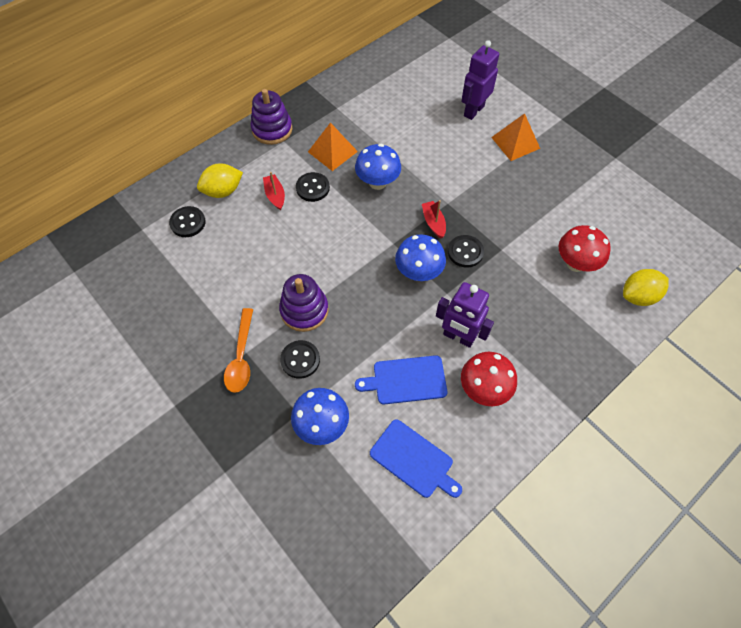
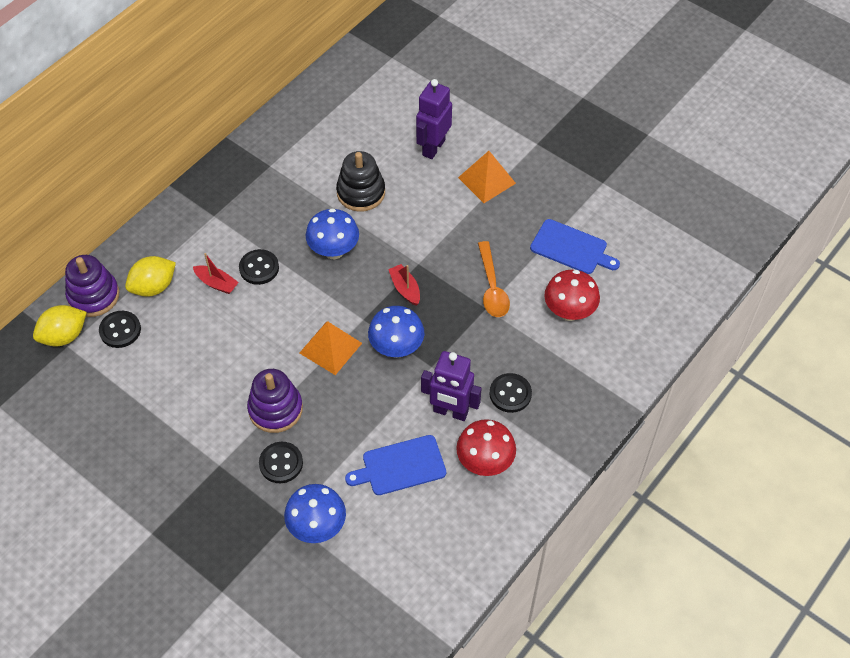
camera: 10 degrees left, 5 degrees down
orange spoon [224,308,253,393] -> orange spoon moved to [478,241,510,317]
purple stacking toy [251,89,292,145] -> purple stacking toy moved to [65,255,120,317]
red boat [263,172,285,210] -> red boat turned 150 degrees clockwise [193,253,239,294]
orange pyramid [308,122,358,171] -> orange pyramid moved to [300,321,362,375]
blue cutting board [370,419,462,498] -> blue cutting board moved to [530,219,620,274]
black button [448,235,484,268] -> black button moved to [490,373,532,413]
yellow lemon [623,269,669,306] -> yellow lemon moved to [33,305,87,346]
none -> black stacking toy [336,151,385,212]

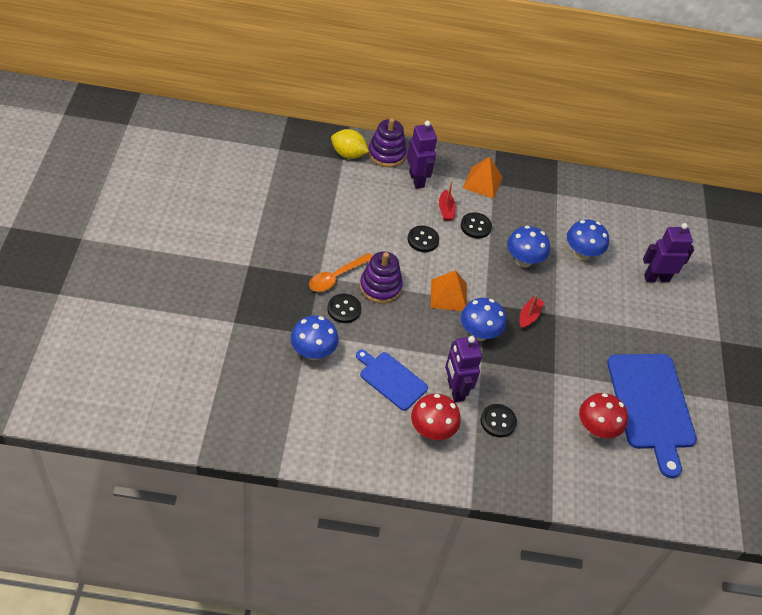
camera: 50 degrees right, 5 degrees down
black button [99,311,141,348] -> black button moved to [408,226,439,252]
yellow lemon [125,256,176,297] -> purple robot [407,121,437,189]
black stacking toy [336,151,385,212] -> blue mushroom [567,219,609,260]
orange pyramid [458,151,516,203] -> orange pyramid moved to [463,157,503,199]
orange spoon [478,241,510,317] -> orange spoon moved to [309,253,372,292]
blue cutting board [530,219,620,274] -> blue cutting board [607,354,697,478], size x1.77

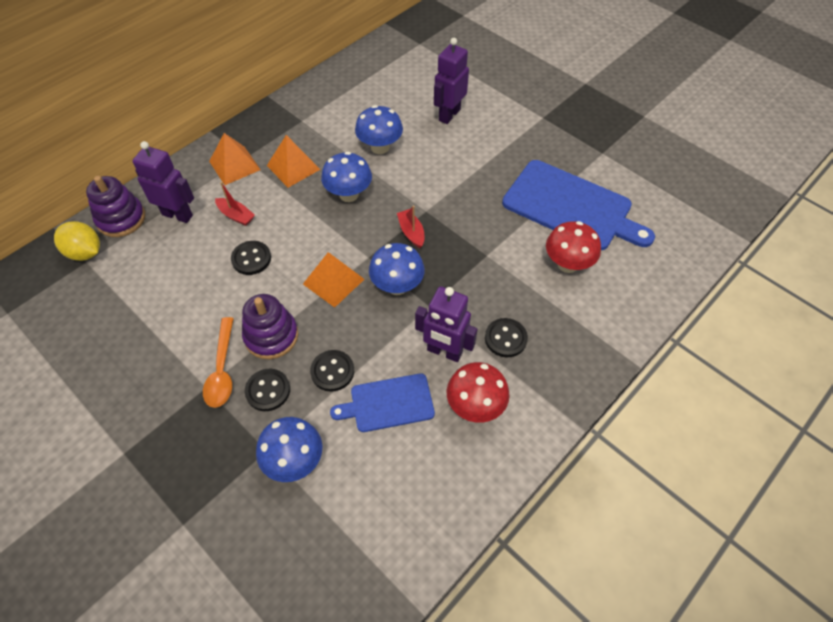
camera: 45 degrees left, 5 degrees up
yellow lemon [331,129,369,159] -> yellow lemon turned 60 degrees clockwise [54,221,100,261]
black button [461,212,492,239] -> black button moved to [310,350,354,392]
none -> orange pyramid [267,135,321,188]

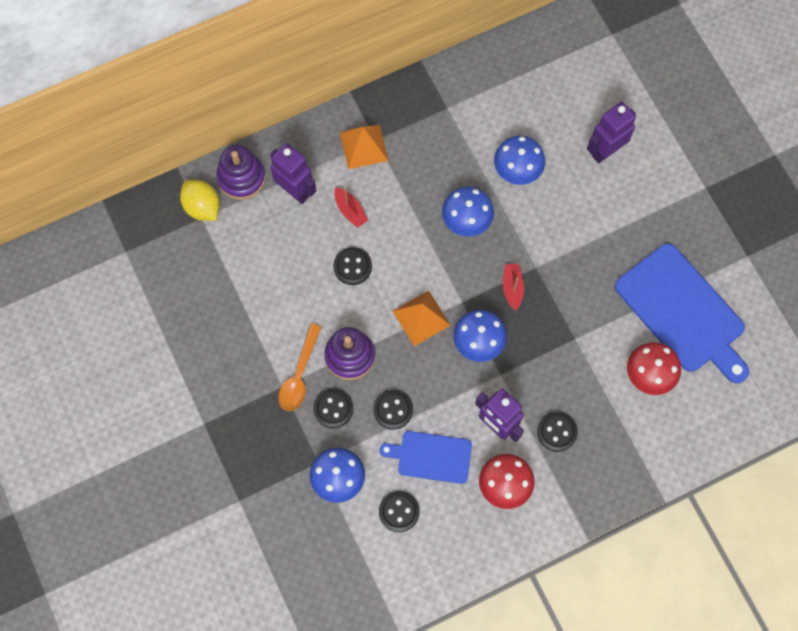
camera: 20 degrees right, 15 degrees up
orange pyramid [267,135,321,188] -> none
none -> black button [379,491,420,532]

